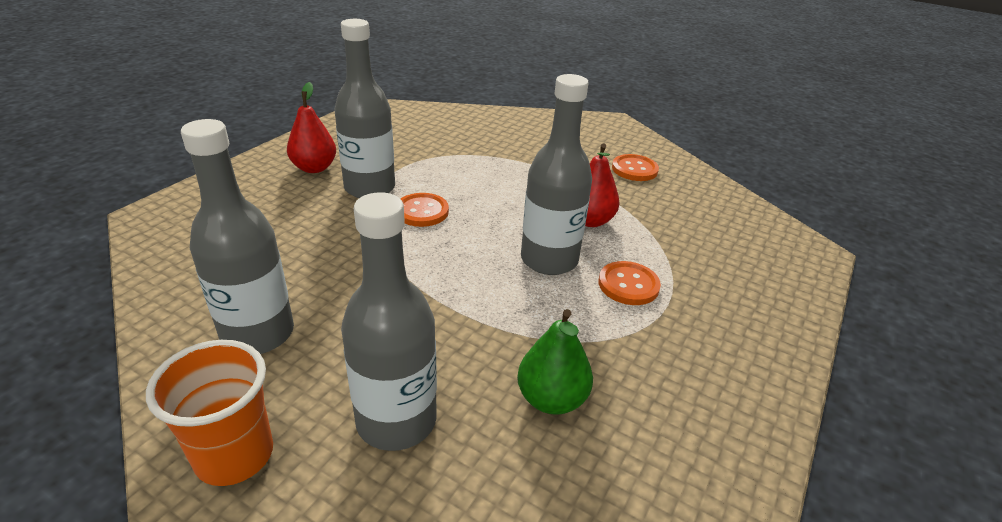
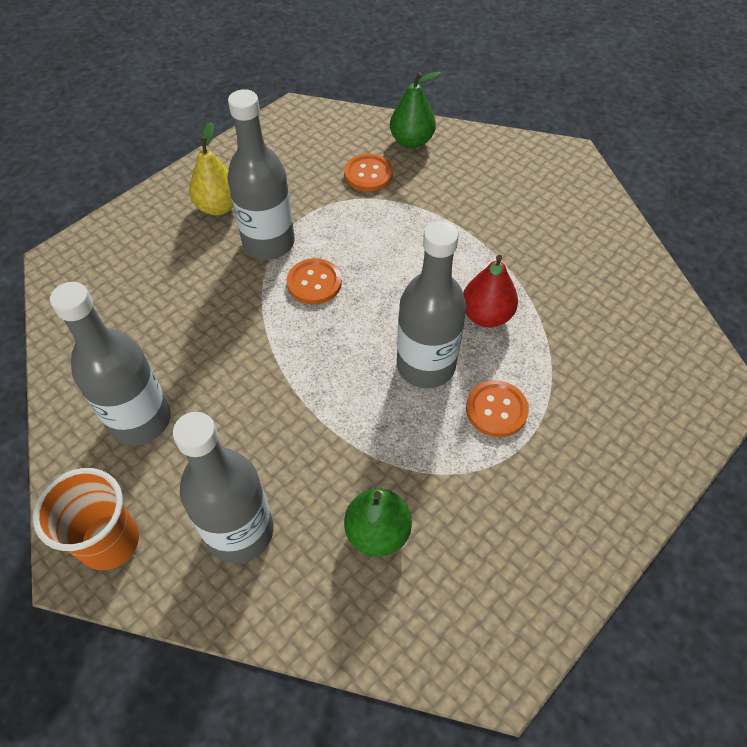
camera: 15 degrees right, 20 degrees up
red pear [287,82,336,173] -> yellow pear [189,122,233,216]
orange button [612,154,659,181] -> orange button moved to [344,154,393,192]
none -> green pear [390,71,441,148]

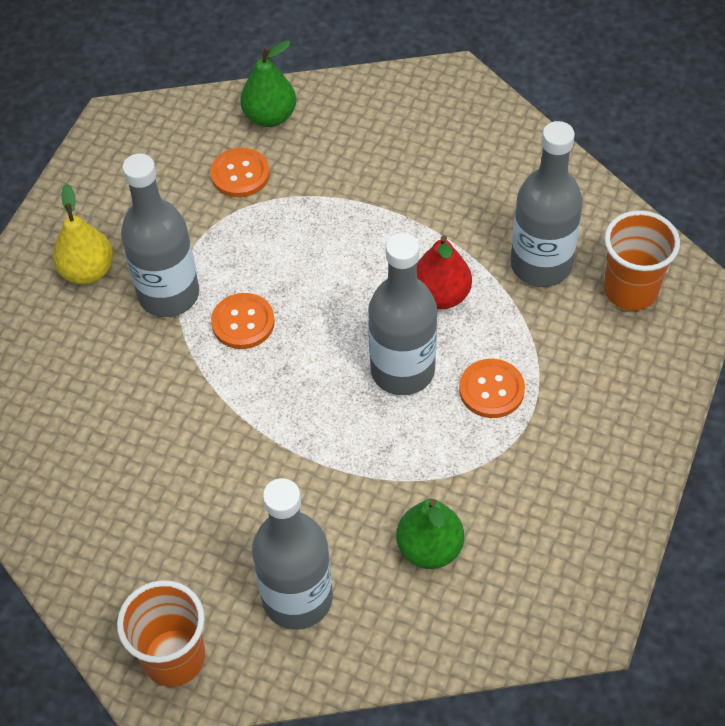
camera: 20 degrees left, 0 degrees up
grey bottle [50,282,171,446] -> grey bottle moved to [510,121,583,287]
none -> orange cup [604,210,680,311]

